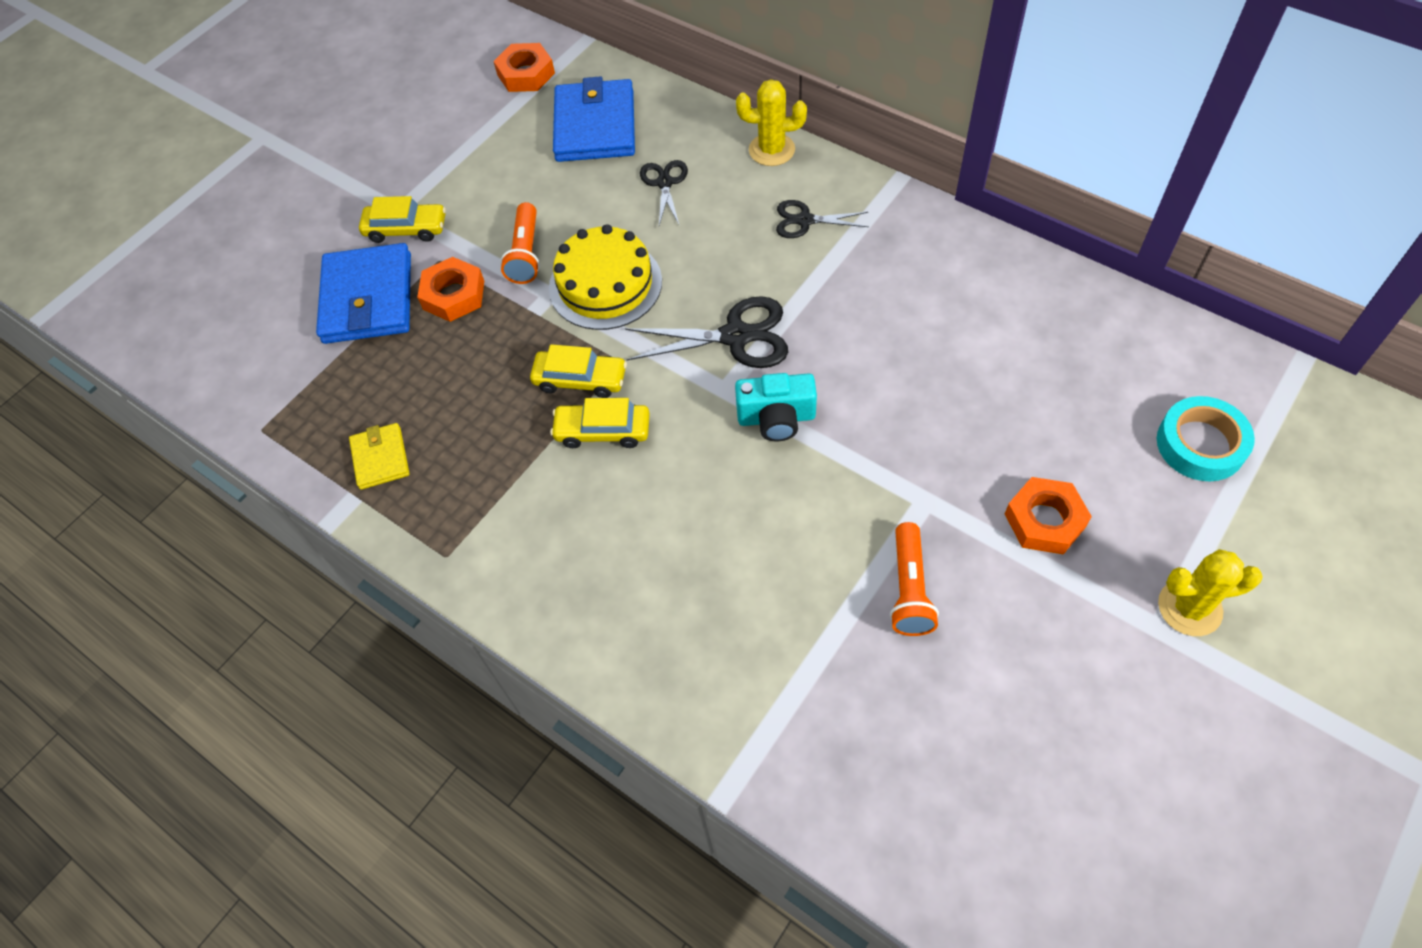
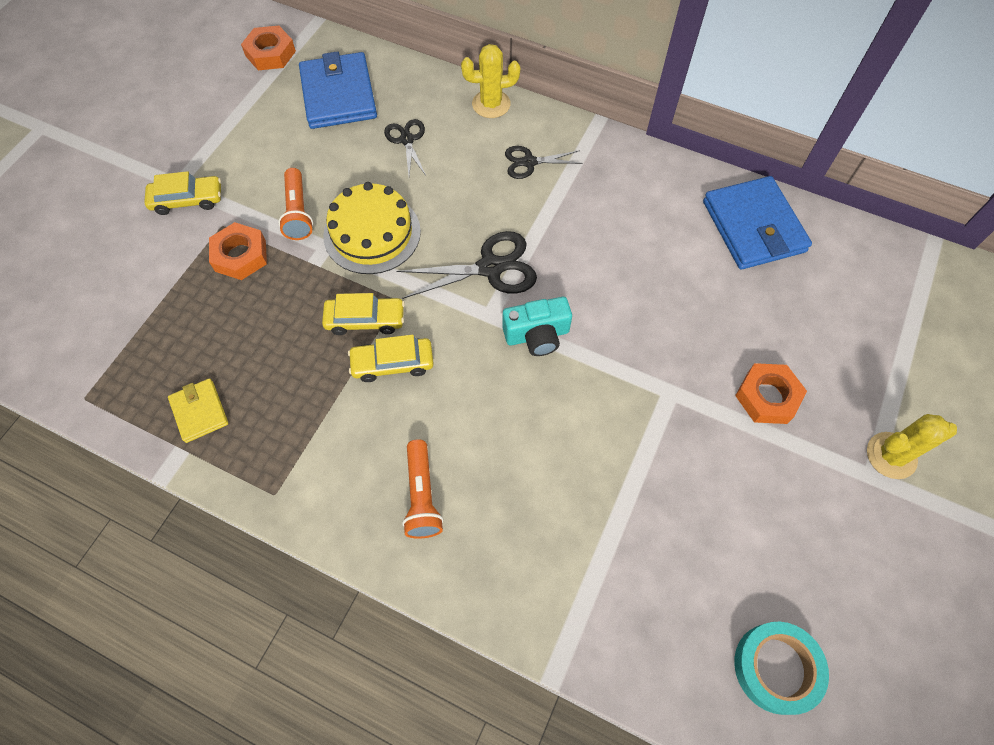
camera: 15 degrees left, 5 degrees up
blue wallet [316,243,411,344] -> blue wallet moved to [703,176,812,269]
orange flashlight [890,522,939,636] -> orange flashlight moved to [402,439,443,539]
turquoise tape [1157,396,1255,481] -> turquoise tape moved to [734,622,829,715]

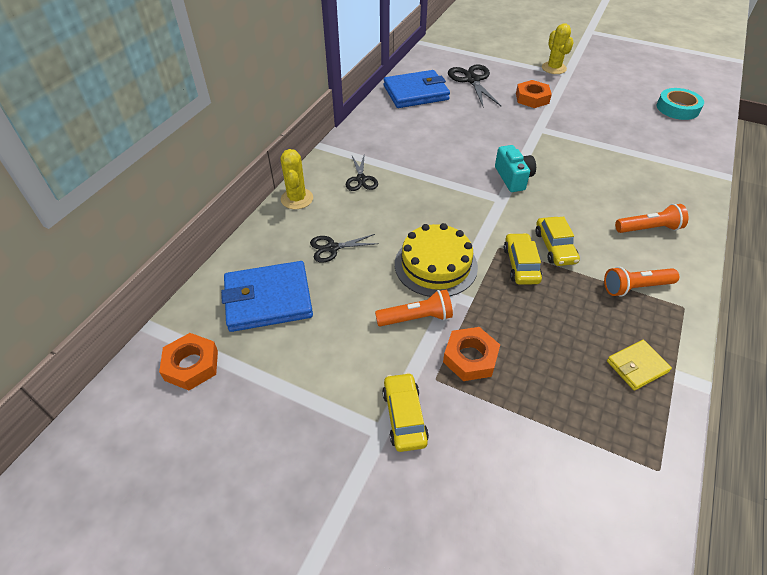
camera: 90 degrees left, 15 degrees down
black scissors [397,231,537,299] -> black scissors moved to [448,64,501,106]
none -> orange flashlight [604,267,679,297]

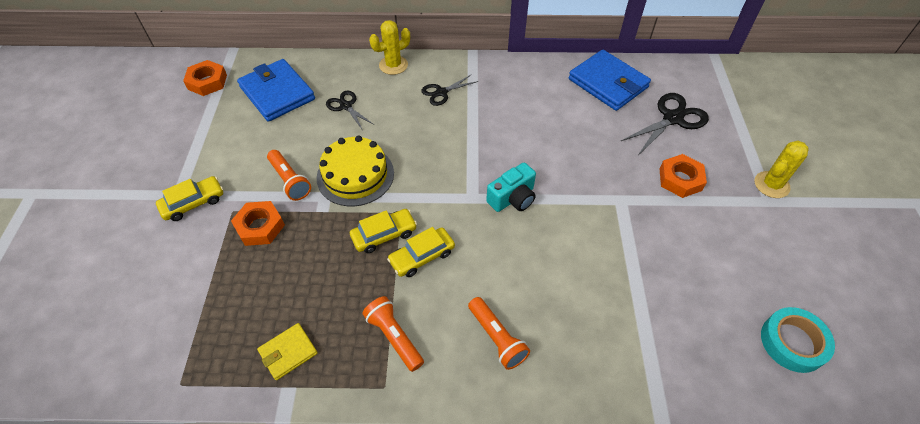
camera: 65 degrees right, 5 degrees up
yellow wallet [607,340,672,391] -> yellow wallet turned 75 degrees counterclockwise [257,323,317,380]

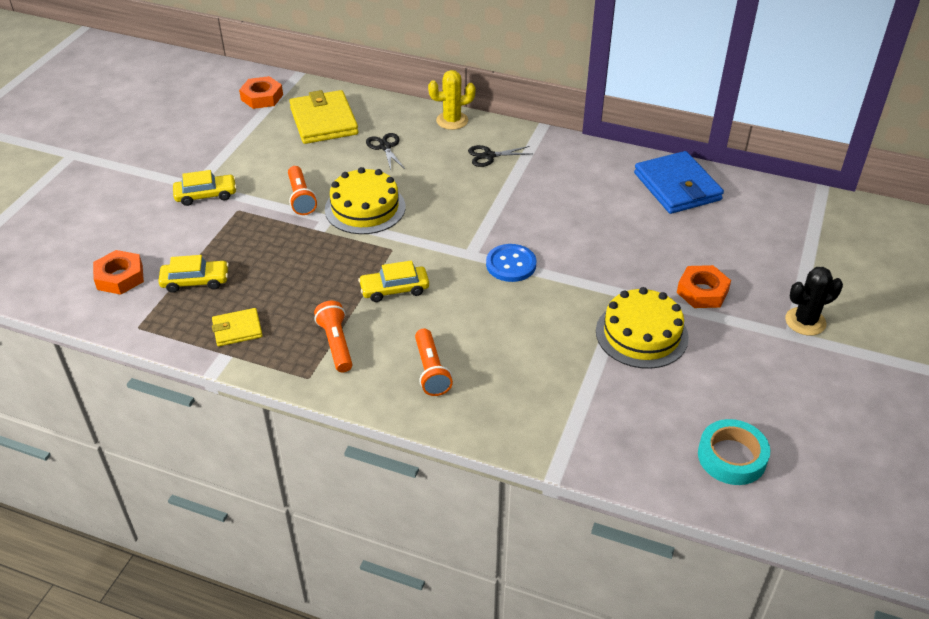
camera: 20 degrees right, 10 degrees down
orange nut [231,201,285,246] -> orange nut moved to [93,250,144,295]
blue wallet [237,59,315,122] -> yellow wallet [289,90,358,144]
yellow car [350,209,417,253] -> yellow car moved to [158,255,229,293]
turquoise camera [486,163,536,212] -> blue button [486,244,536,282]
black scissors [621,93,709,155] -> none
yellow cactus [754,141,809,198] -> black cactus [785,267,843,336]
none -> yellow cake [596,287,689,369]

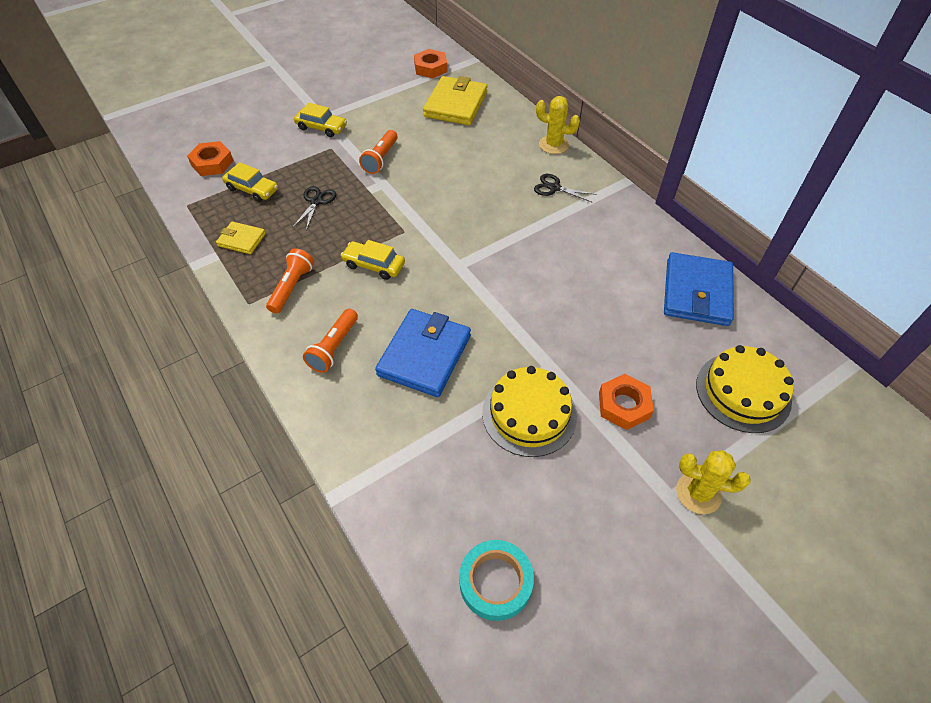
camera: 35 degrees right, 10 degrees up
yellow cake [325,167,405,234] -> yellow cake moved to [696,345,794,433]
black scissors [366,133,405,170] -> black scissors moved to [292,186,336,230]
blue button [486,244,536,282] -> none
black cactus [785,267,843,336] -> yellow cactus [676,450,750,514]
none -> blue wallet [375,309,471,397]

